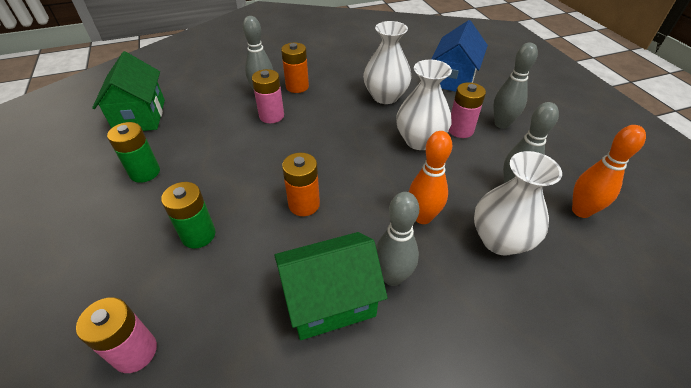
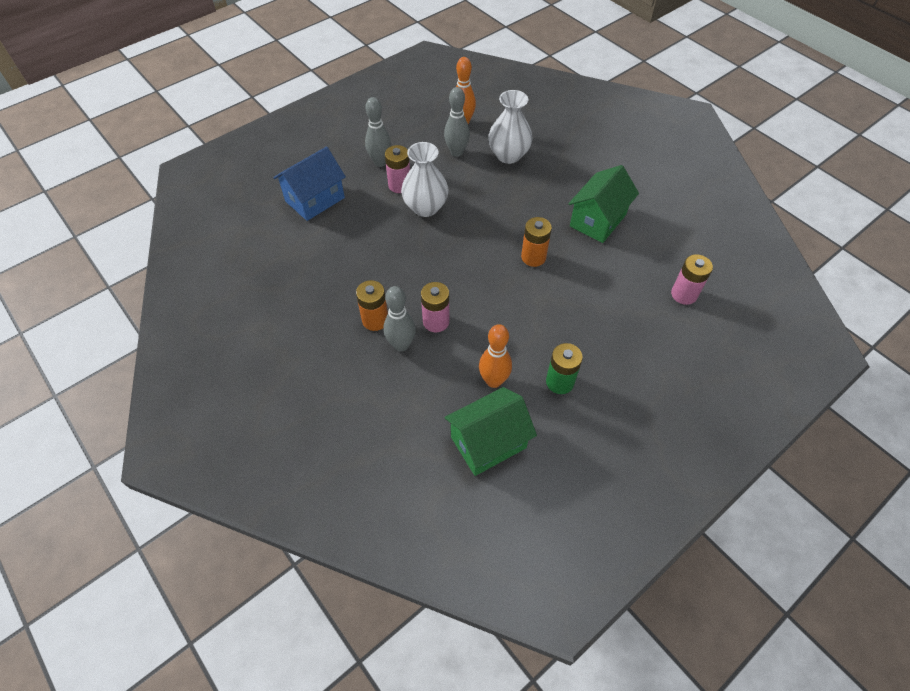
camera: 110 degrees left, 10 degrees up
green battery [161,182,216,249] -> none
green house [274,232,388,340] -> green house turned 75 degrees clockwise [568,165,639,243]
white vase [363,21,412,104] -> none
grey bowling pin [376,192,419,286] -> none
orange bowling pin [409,131,452,224] -> orange bowling pin moved to [479,324,512,388]
blue house [431,20,488,92] -> blue house turned 45 degrees counterclockwise [273,147,346,221]

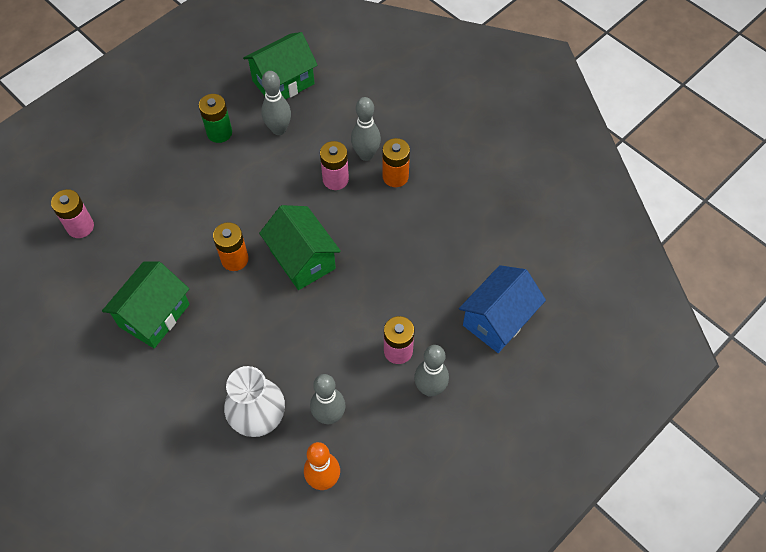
camera: 175 degrees right, 5 degrees up
white vase [401,142,449,217] -> none
orange bowling pin [479,324,512,388] -> grey bowling pin [261,71,291,135]
none -> green house [259,205,341,290]

